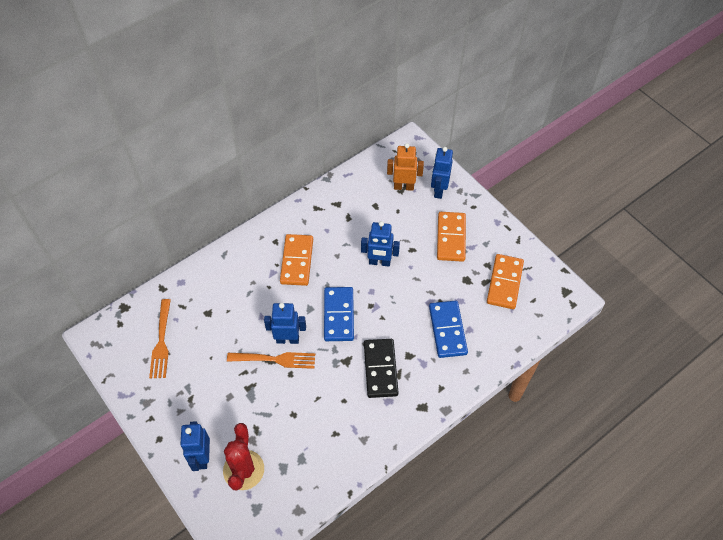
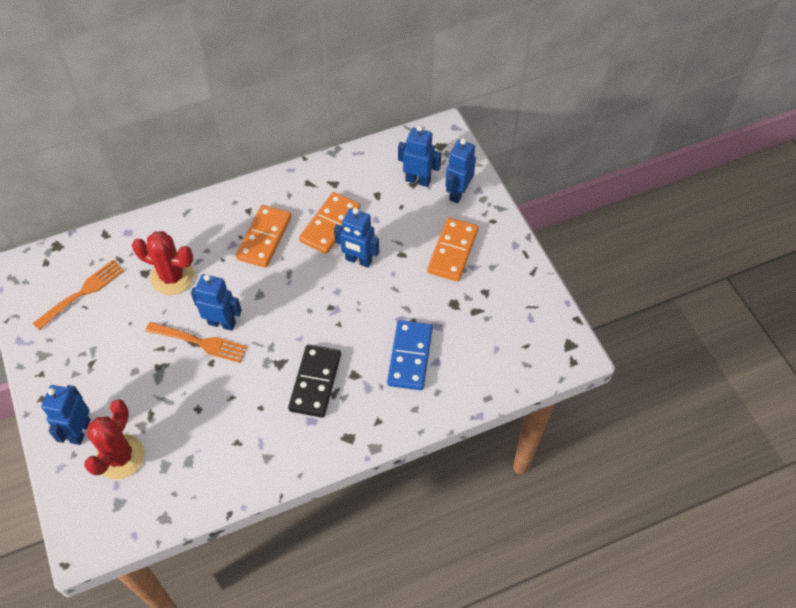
camera: 15 degrees right, 0 degrees up
orange fork [149,299,171,378] -> orange fork turned 150 degrees counterclockwise [33,260,125,330]
blue domino [324,287,354,341] -> none
orange robot [387,143,424,191] -> blue robot [398,125,441,187]
orange domino [487,254,524,309] -> orange domino moved to [299,192,361,254]
none -> red cactus [132,231,194,295]

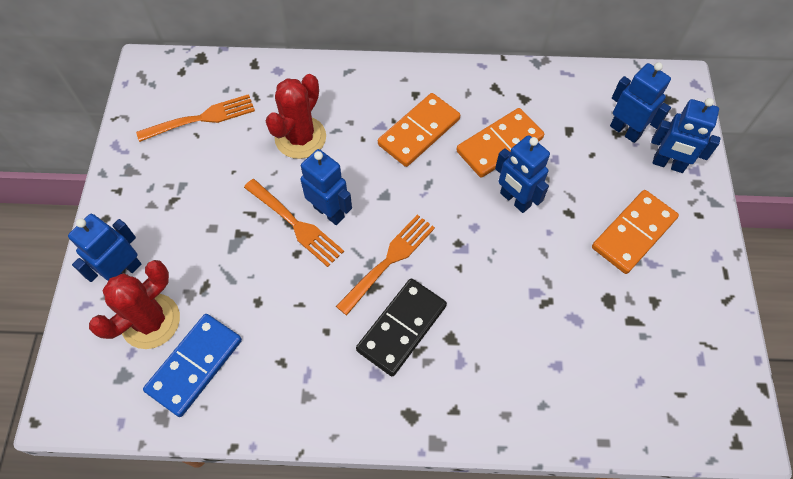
camera: 25 degrees right, 5 degrees up
red cactus [132,231,194,295] -> red cactus turned 75 degrees clockwise [266,74,326,159]
blue domino [387,320,433,390] -> blue domino moved to [143,314,242,417]
blue robot [445,138,476,203] -> blue robot turned 120 degrees counterclockwise [651,98,721,173]
none -> orange fork [336,215,435,315]

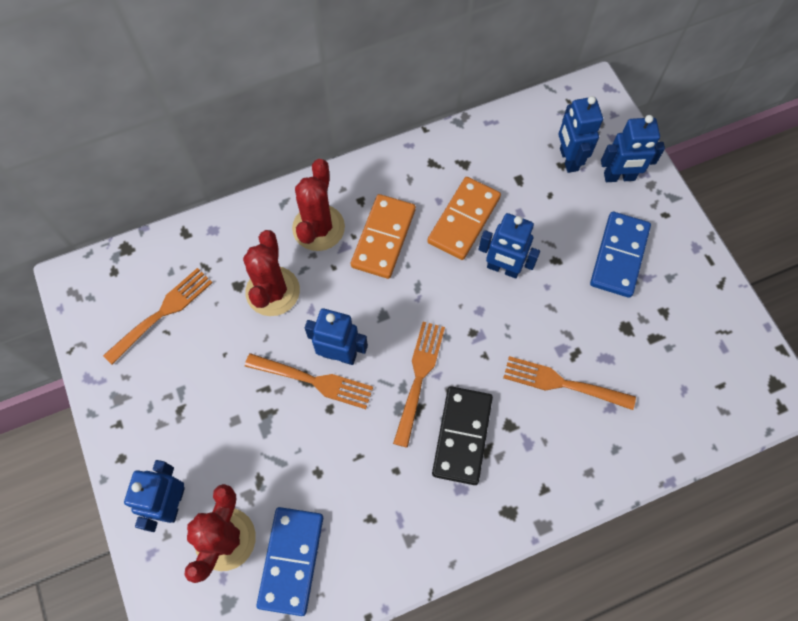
camera: 25 degrees left, 5 degrees up
orange domino [592,190,679,274] -> blue domino [590,212,651,298]
blue robot [610,62,671,143] -> blue robot turned 120 degrees counterclockwise [559,96,603,173]
none -> red cactus [292,159,345,251]
none -> orange fork [503,356,636,410]

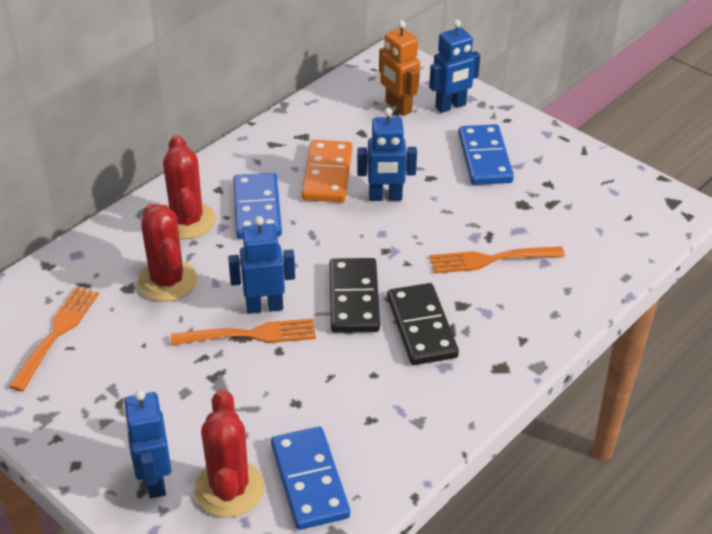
camera: 25 degrees left, 25 degrees down
orange domino [351,194,416,279] -> blue domino [233,173,282,239]
orange fork [393,322,445,448] -> black domino [330,258,380,333]
blue robot [559,96,603,173] -> orange robot [379,20,420,116]

